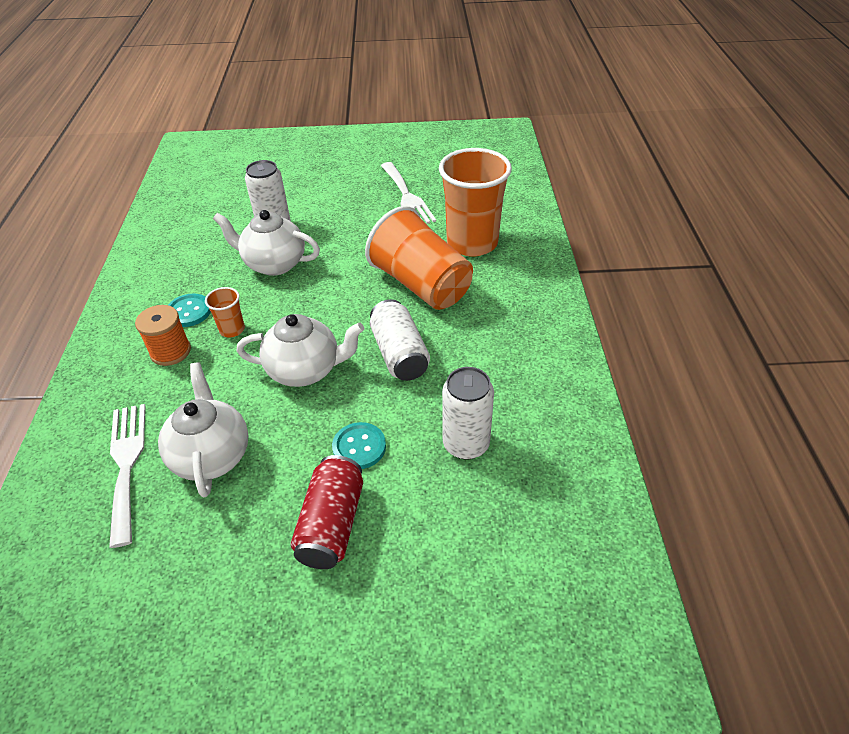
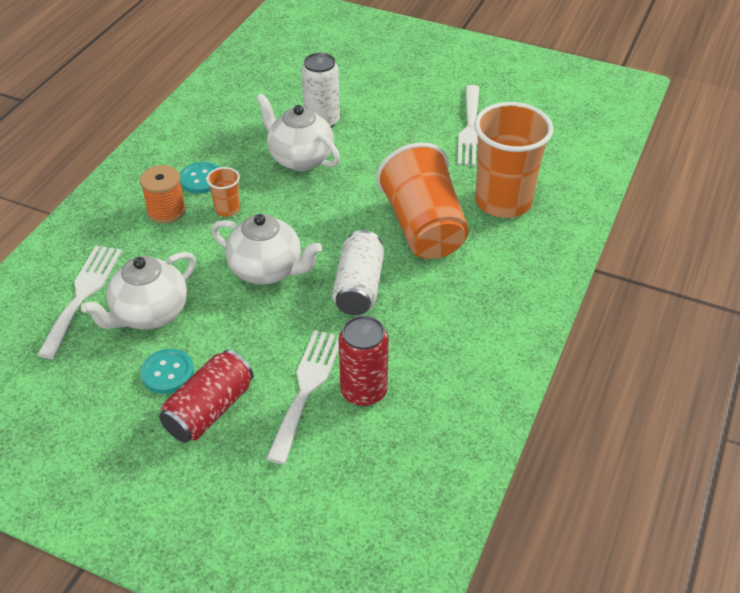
camera: 25 degrees right, 0 degrees up
white teapot [158,362,248,497] -> white teapot turned 150 degrees counterclockwise [81,252,196,330]
turquoise button [332,422,386,469] -> turquoise button moved to [140,349,194,394]
white can [442,367,494,460] -> red can [339,315,389,406]
none -> white fork [266,330,339,465]

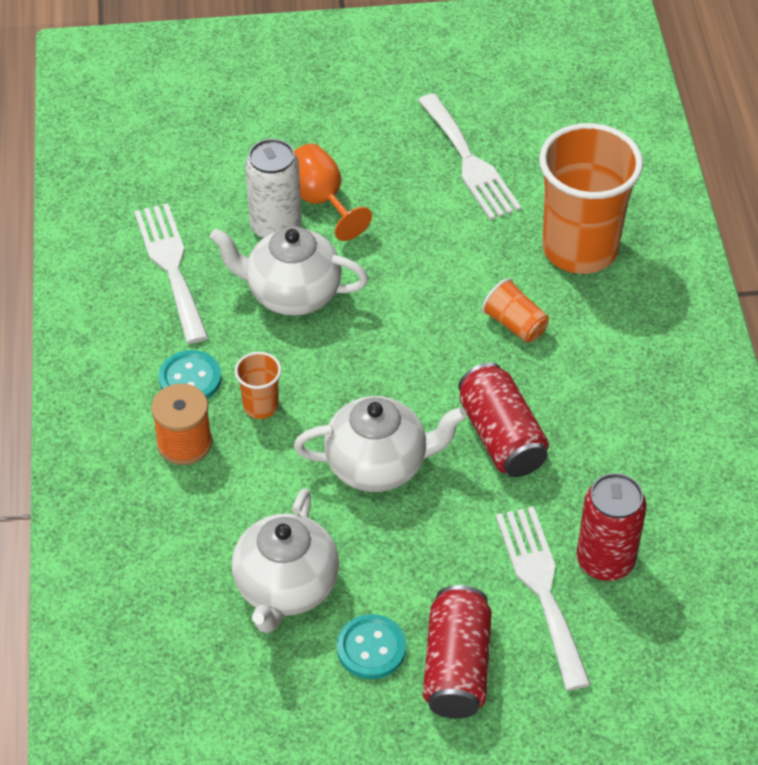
camera: 30 degrees left, 5 degrees up
white fork [37,246,122,359] -> white fork moved to [134,203,208,344]
white can [332,230,384,315] -> red can [458,363,549,477]
orange cup [376,143,469,259] -> orange cup [482,278,549,343], size x0.44
none -> orange goblet [294,144,372,241]

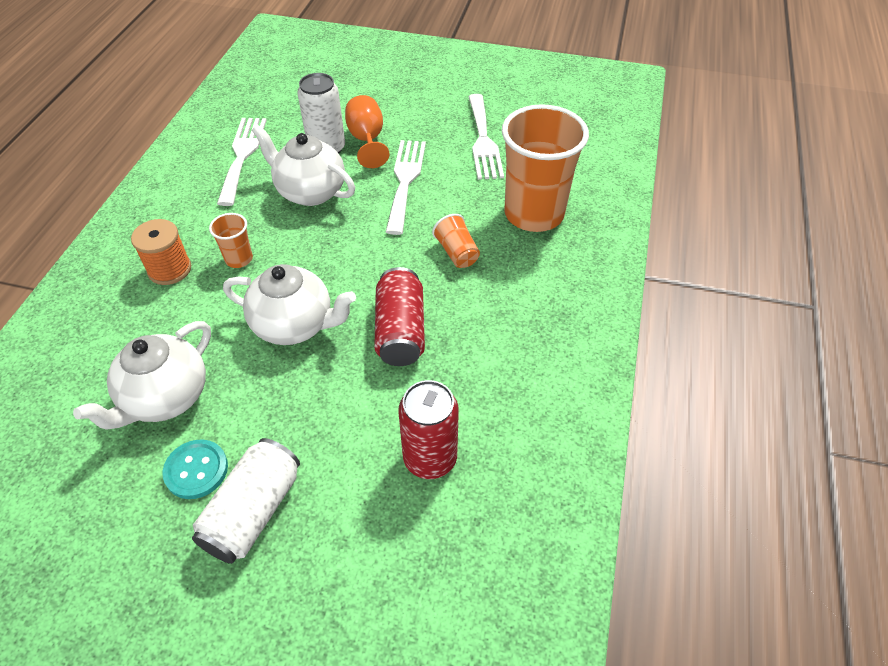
camera: 20 degrees right, 0 degrees up
turquoise button [158,350,222,399] -> none
red can [423,585,492,719] -> white can [192,438,300,564]
white fork [496,507,591,691] -> white fork moved to [386,140,426,235]

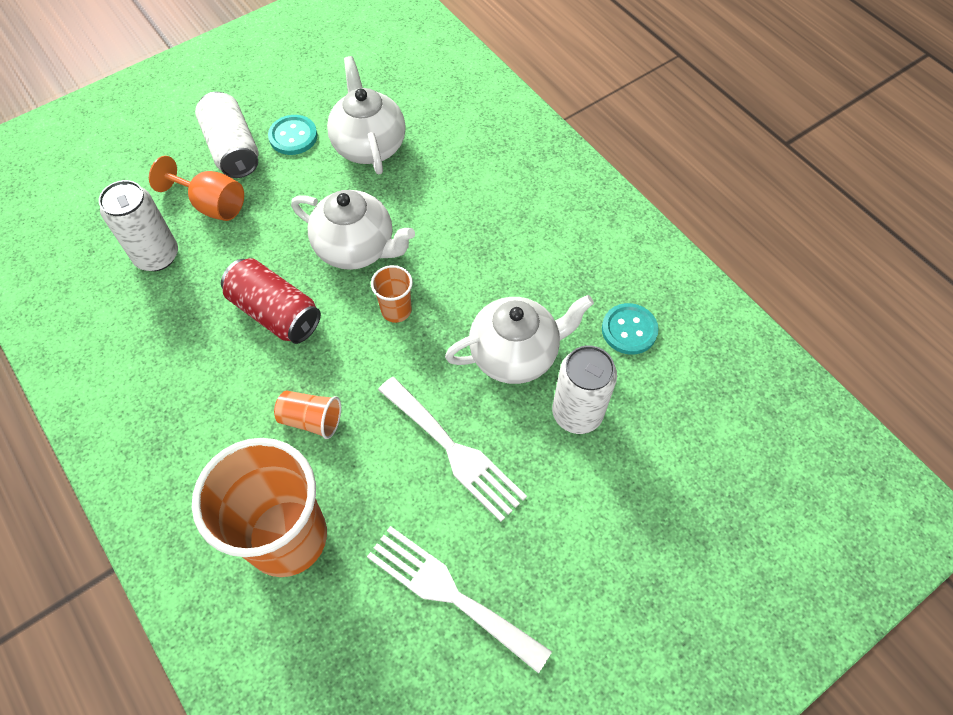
camera: 130 degrees right, 10 degrees up
orange spool [131,219,191,285] -> none
orange cup [209,213,253,268] -> orange cup moved to [371,265,413,323]
white fork [217,118,267,206] -> turquoise button [602,303,659,355]
white teapot [223,264,356,345] -> white teapot turned 120 degrees counterclockwise [291,190,415,270]
orange goblet [345,95,390,168] -> orange goblet moved to [149,156,244,221]
red can [398,380,459,479] -> white can [99,180,178,271]

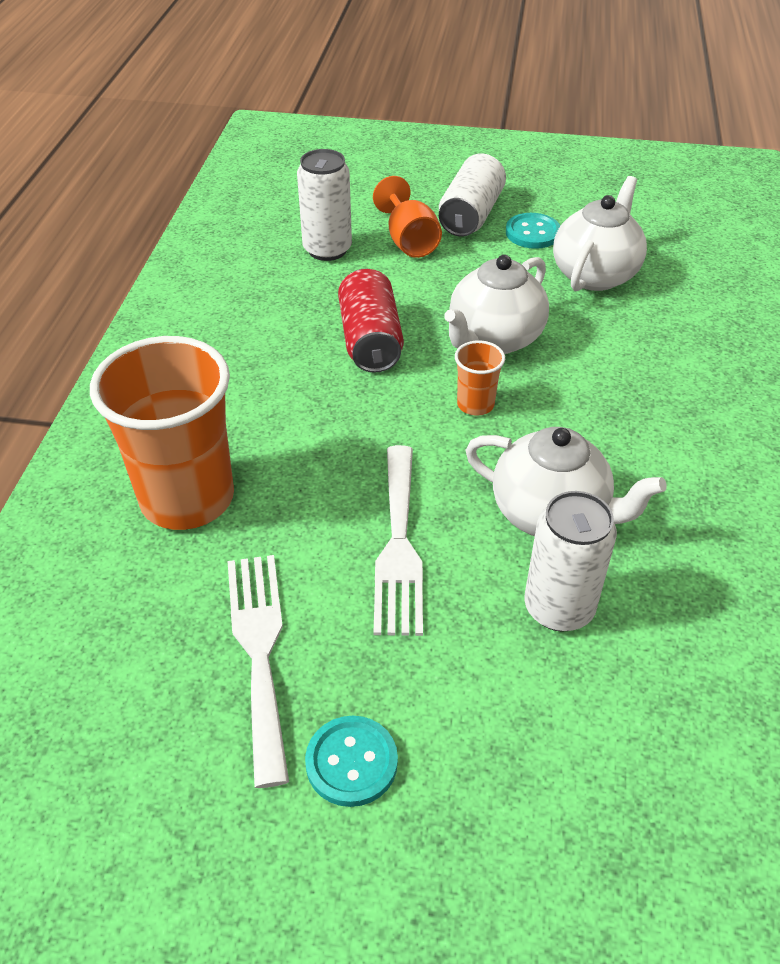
camera: 45 degrees right, 15 degrees down
orange cup [274,391,341,439] -> none
white teapot [291,190,415,270] -> white teapot turned 60 degrees clockwise [444,255,549,354]
turquoise button [602,303,659,355] -> turquoise button moved to [305,716,398,807]

